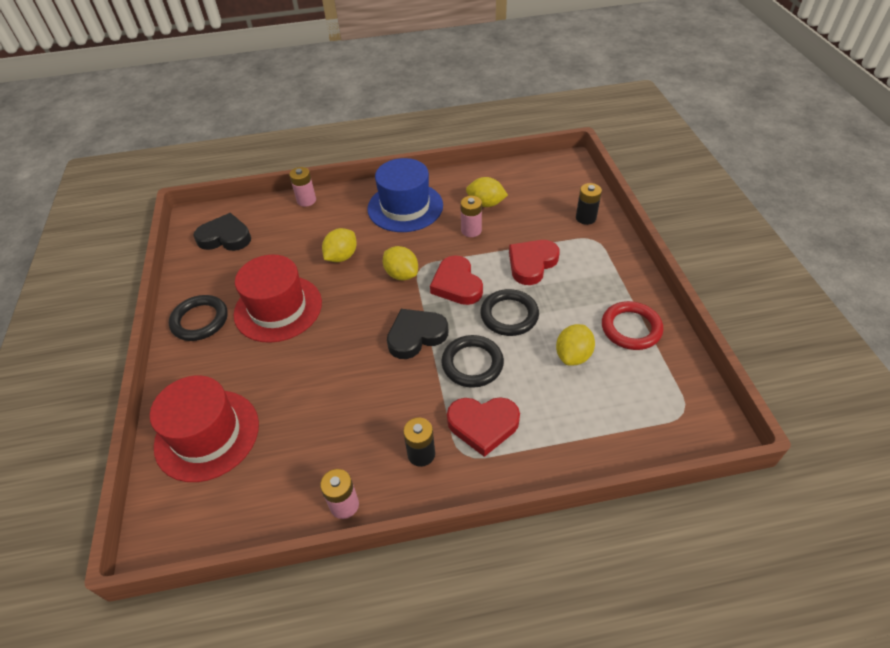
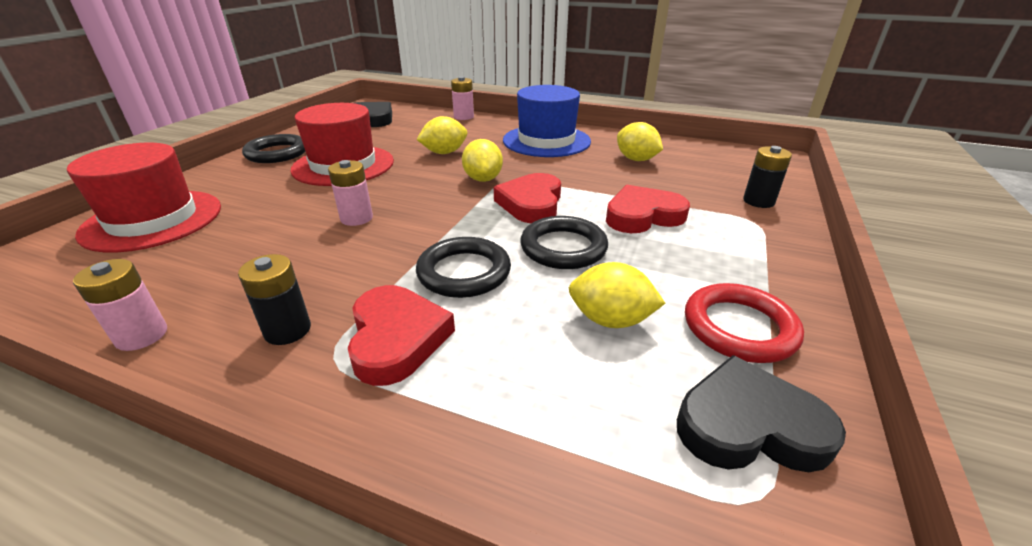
camera: 30 degrees right, 15 degrees down
black heart [387,309,448,359] -> black heart moved to [677,355,846,472]
red heart [447,397,520,457] -> red heart turned 135 degrees counterclockwise [348,285,455,386]
pink battery [460,196,482,237] -> pink battery moved to [328,160,373,226]
yellow lemon [556,324,595,366] -> yellow lemon turned 45 degrees clockwise [569,262,665,328]

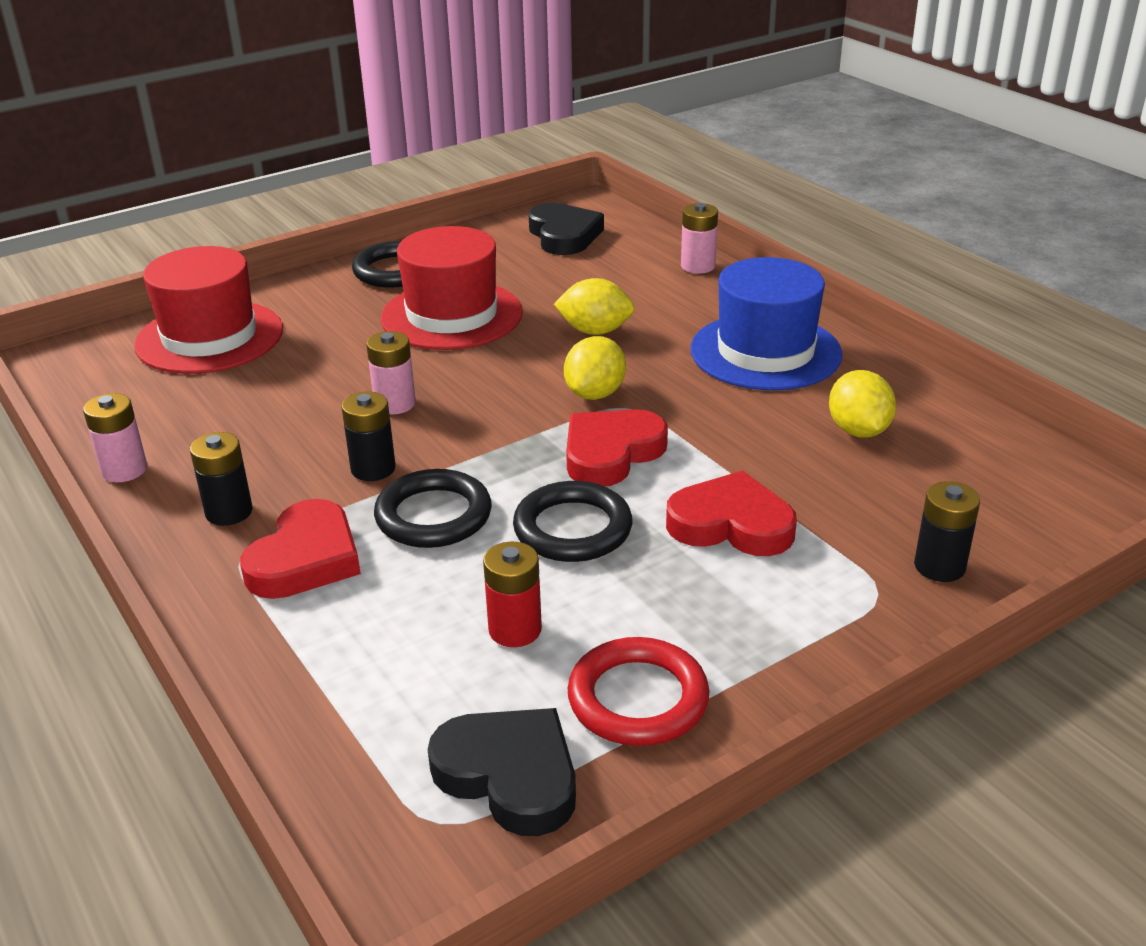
camera: 35 degrees right, 0 degrees up
yellow lemon [569,262,665,328] -> red battery [483,542,542,647]
none -> black battery [341,391,396,481]

